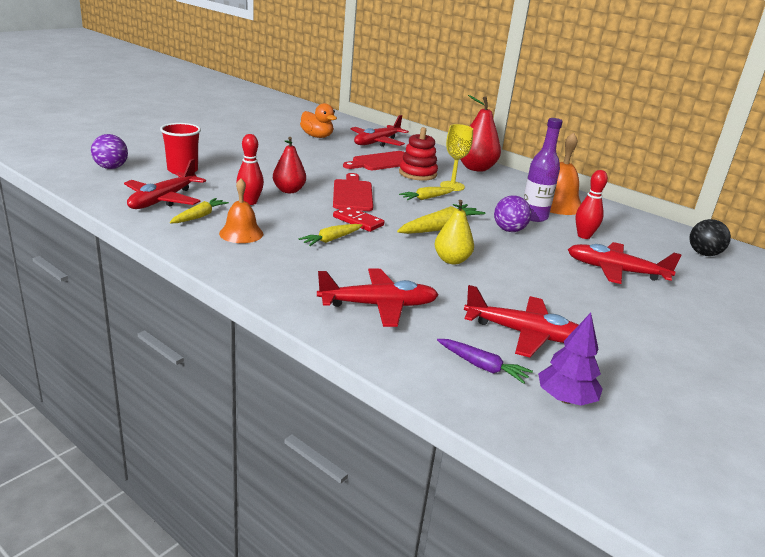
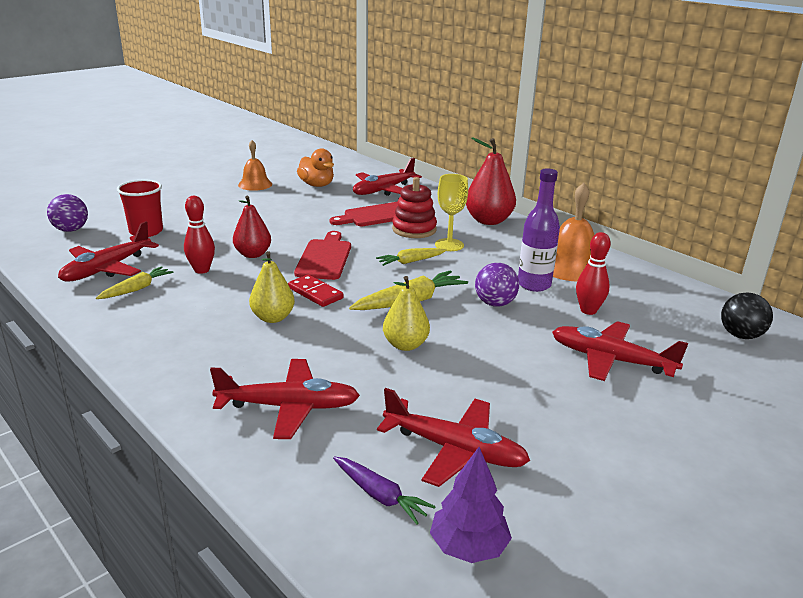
camera: 10 degrees right, 0 degrees up
orange bell [219,178,263,243] -> orange bell moved to [238,140,272,191]
yellow carrot [299,224,362,246] -> yellow pear [249,251,295,323]

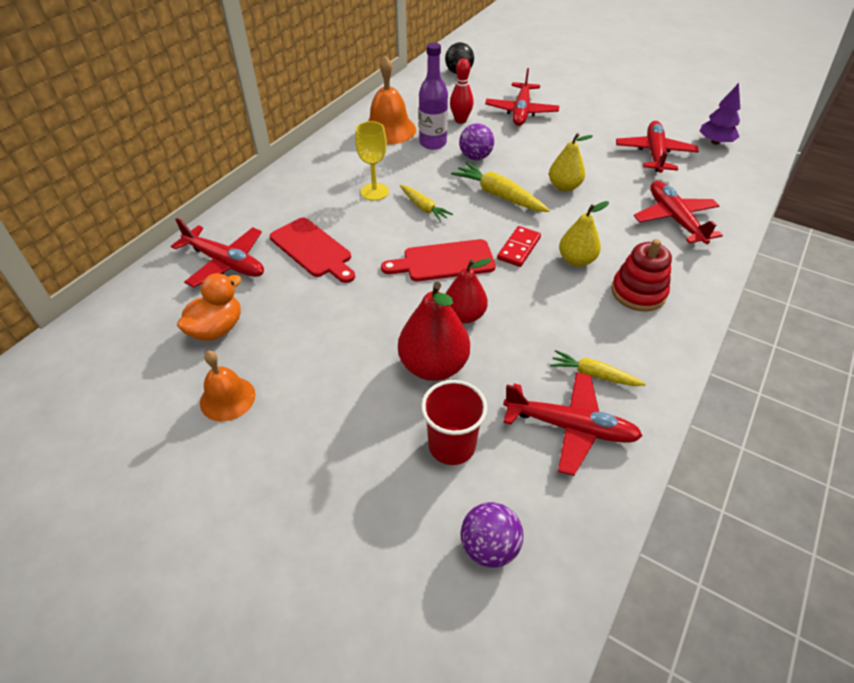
camera: 105 degrees left, 20 degrees up
red bowling pin [184,196,215,274] -> none
purple carrot [333,456,436,525] -> none
red stacking toy [392,177,437,238] -> red stacking toy moved to [611,239,672,311]
red pear [466,137,516,225] -> red pear moved to [398,282,470,381]

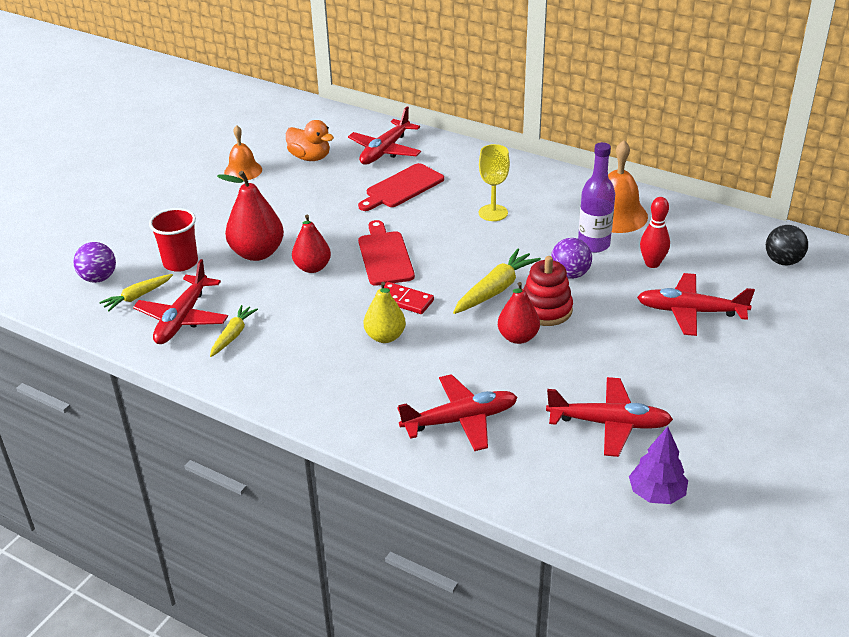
camera: 90 degrees right, 10 degrees down
yellow carrot [400,185,453,222] -> yellow carrot moved to [99,274,173,311]
yellow pear [549,133,593,192] -> red pear [498,282,540,344]
red stacking toy [611,239,672,311] -> red stacking toy moved to [524,256,573,326]

